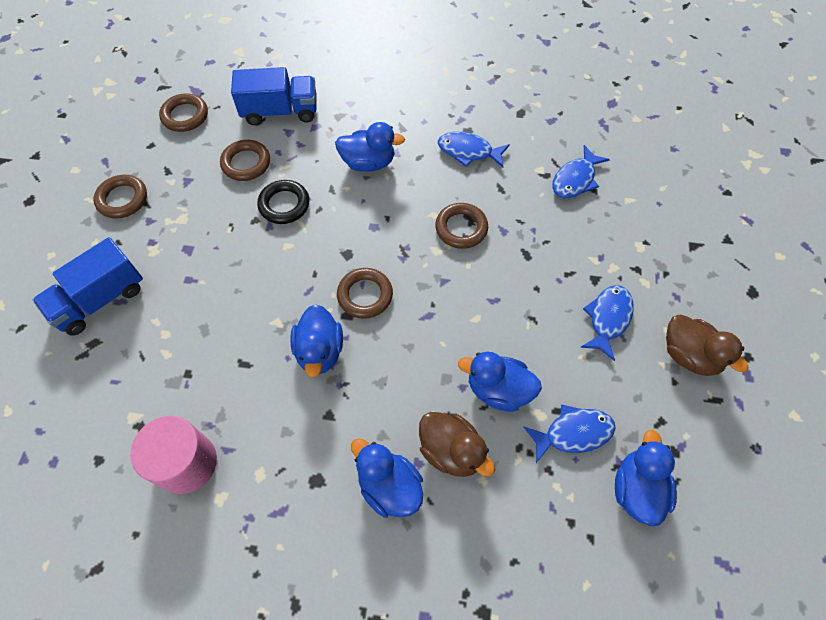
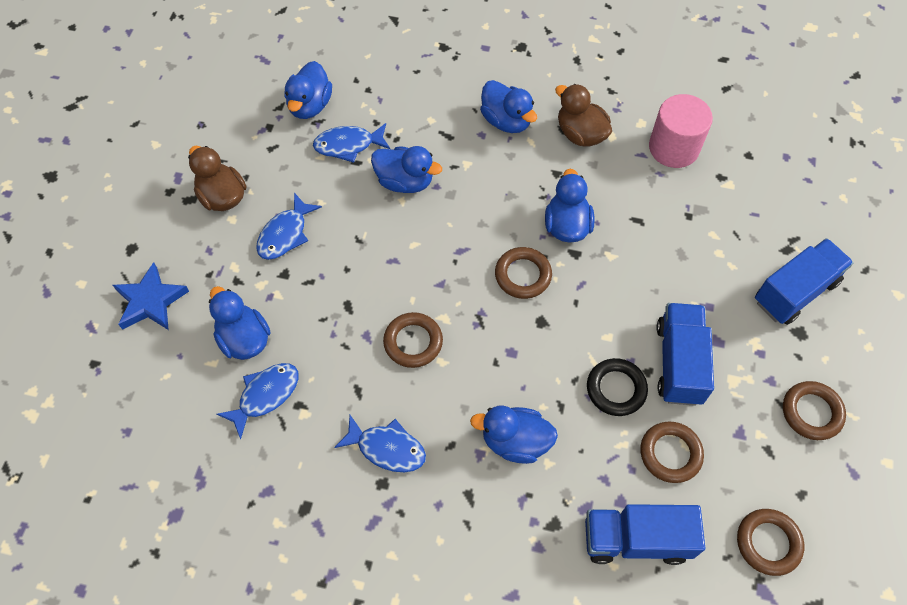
camera: 175 degrees left, 0 degrees up
brown duck [419,412,495,477] -> brown duck moved to [555,84,612,146]
none -> blue star [113,262,189,330]
none -> blue duck [209,286,271,360]
none -> blue truck [656,303,714,406]

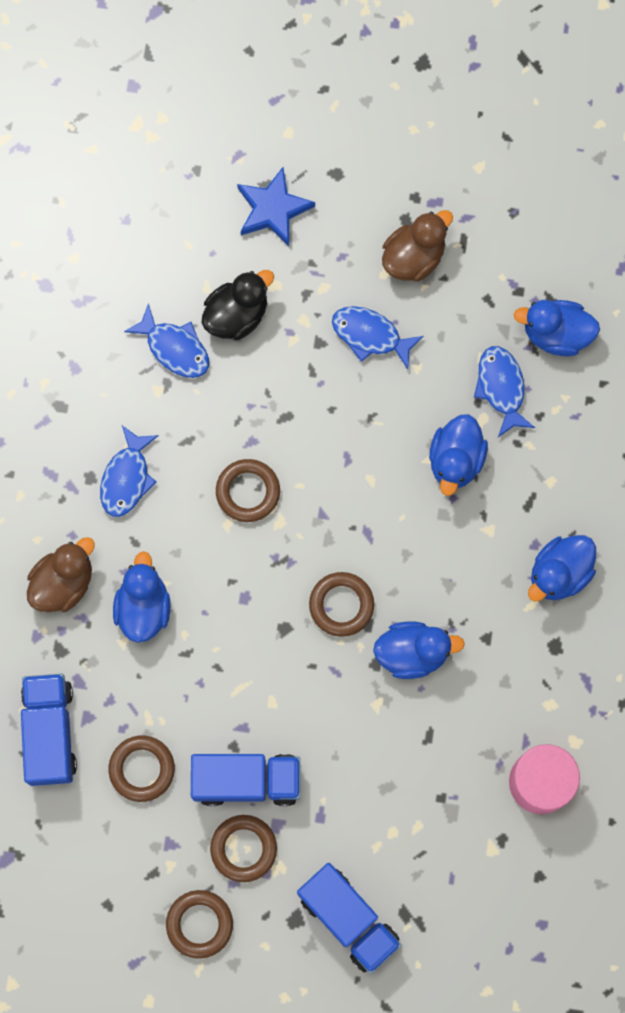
camera: 85 degrees right, 15 degrees up
blue duck [209,286,271,360] -> black duck [202,270,274,340]
brown duck [555,84,612,146] -> brown duck moved to [27,537,95,612]
black ring [587,358,648,416] -> none
brown ring [737,509,804,576] -> brown ring moved to [210,815,277,882]

